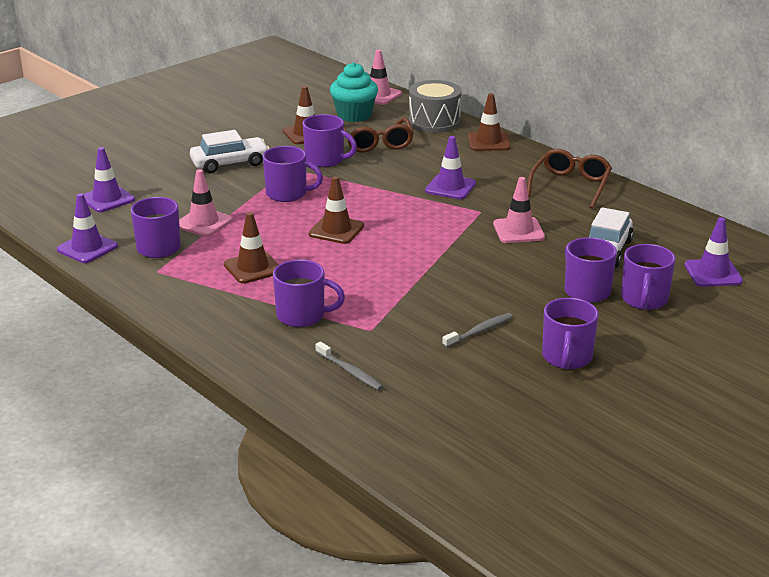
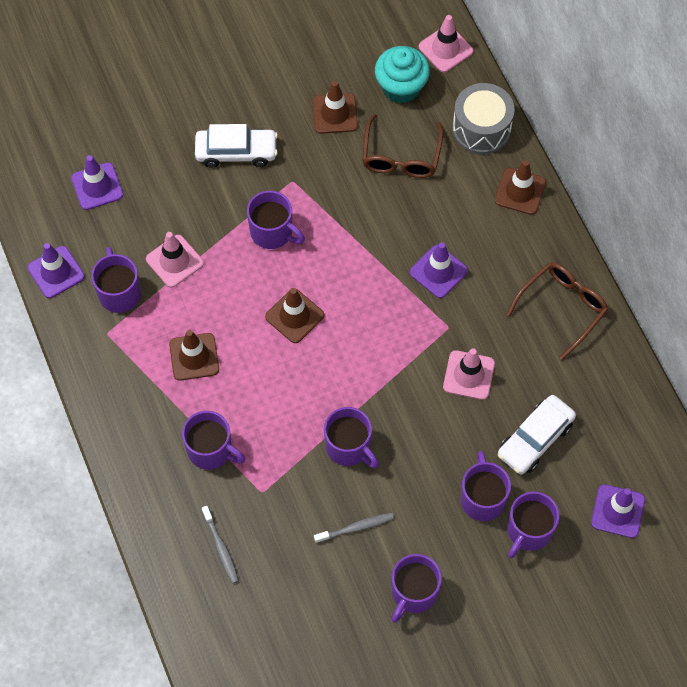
camera: 20 degrees right, 35 degrees up
purple mug [303,114,357,167] -> purple mug moved to [324,407,379,468]

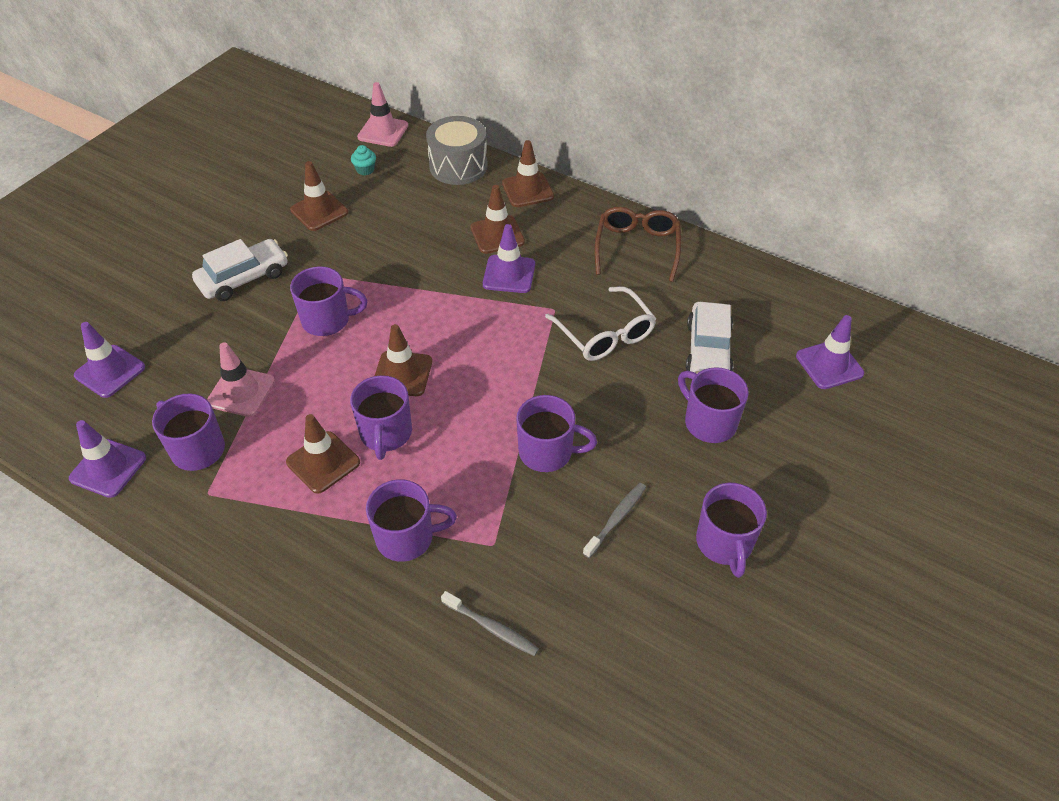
camera: 35 degrees left, 15 degrees down
brown glasses [362,114,443,178] -> none
turquoise cupcake [375,46,430,104] -> turquoise cupcake [351,145,376,176], size x0.46
pink traffic cone [443,348,495,400] -> white glasses [545,286,656,361]
purple mug [508,492,559,559] -> purple mug moved to [350,375,412,460]
none -> brown traffic cone [471,185,525,254]

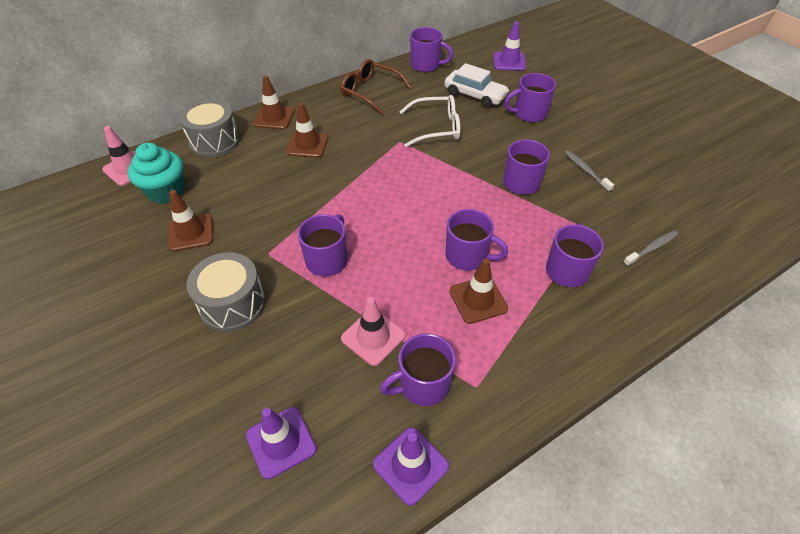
camera: 65 degrees left, 0 degrees up
white car [192,239,288,301] -> grey drum [187,252,266,332]
turquoise cupcake [351,145,376,176] -> turquoise cupcake [128,143,184,204], size x2.20
brown traffic cone [375,324,432,396] -> none
purple traffic cone [483,224,535,293] -> none
purple mug [696,483,767,578] -> purple mug moved to [410,27,453,72]

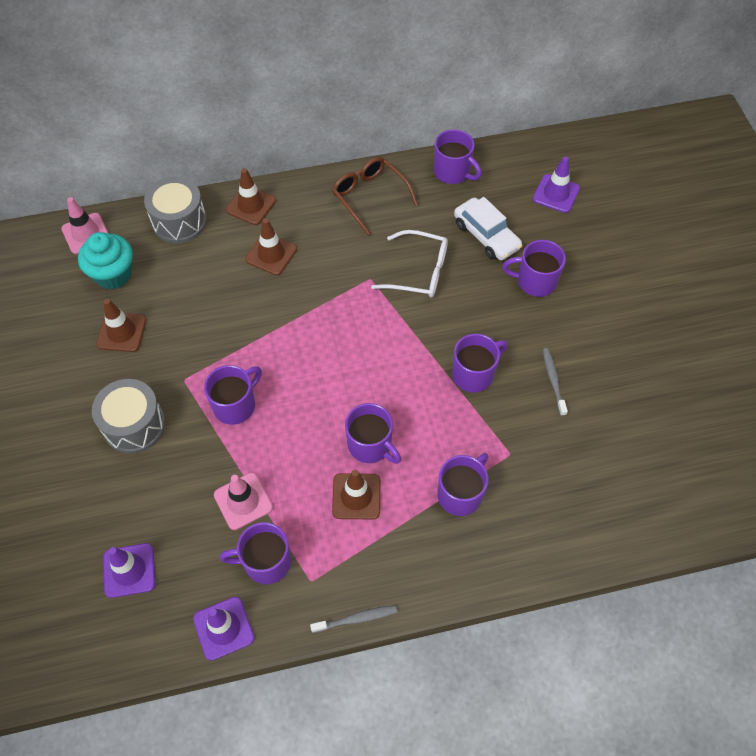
camera: 20 degrees right, 10 degrees up
grey toothbrush [623,230,678,266] -> grey toothbrush moved to [310,605,397,633]

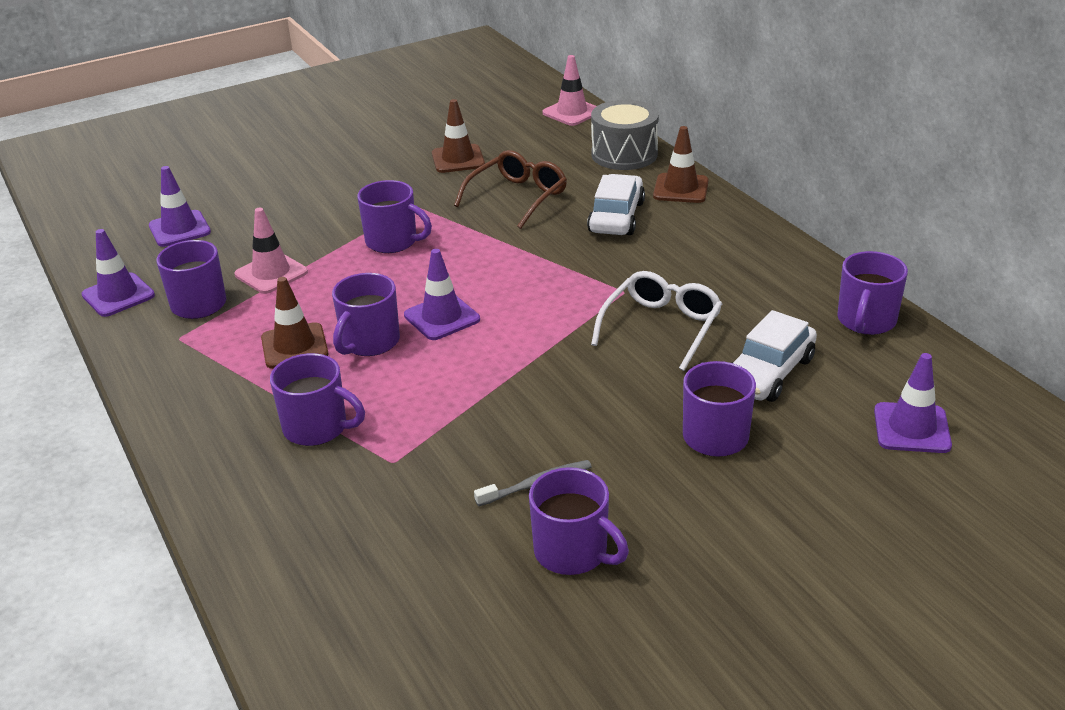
camera: 75 degrees right, 25 degrees down
turquoise cupcake [78,232,133,289] -> none
grey drum [92,379,165,454] -> none
brown traffic cone [245,218,297,275] -> white car [587,174,645,235]
grey toothbrush [310,605,397,633] -> none
brown glasses [332,157,418,235] -> brown glasses moved to [454,150,567,229]
white glasses [371,230,448,298] -> white glasses turned 150 degrees counterclockwise [591,271,722,371]
purple mug [452,334,508,393] -> purple mug moved to [529,467,629,575]
none -> purple traffic cone [404,249,480,340]

